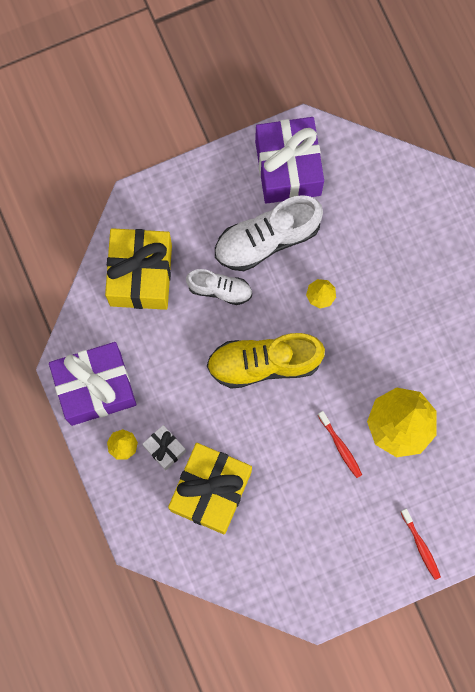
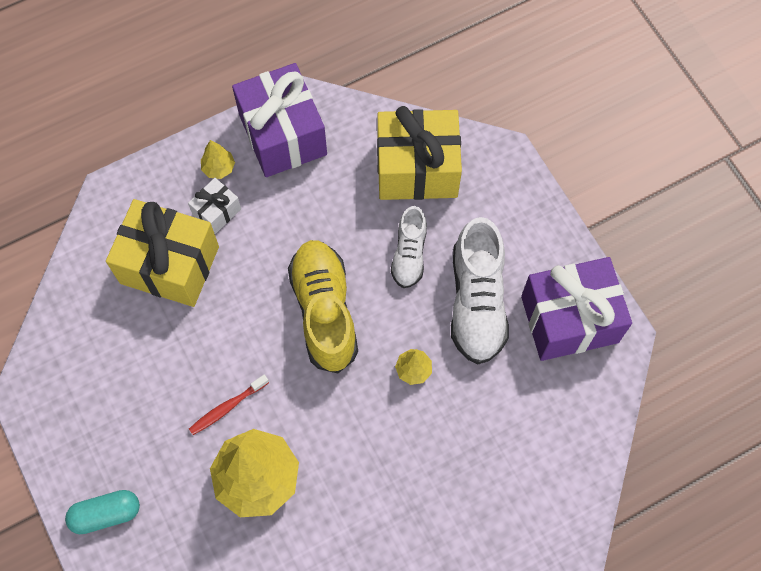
camera: 85 degrees right, 10 degrees down
white shoe [215,195,323,271] -> white shoe turned 150 degrees counterclockwise [451,217,509,364]
red toothbrush [401,509,441,580] -> turquoise capsule [65,490,140,534]

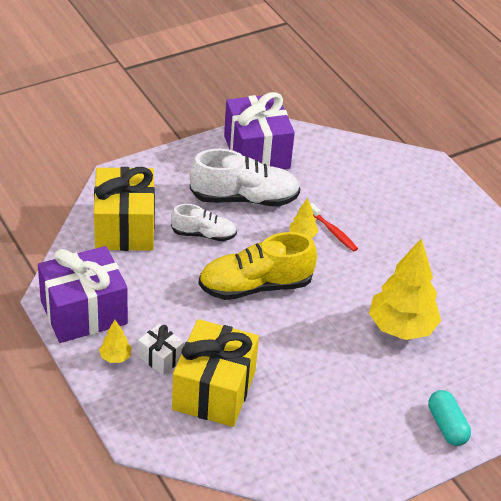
camera: 95 degrees left, 25 degrees down
red toothbrush [189,375,269,435] -> red toothbrush moved to [310,203,358,252]

